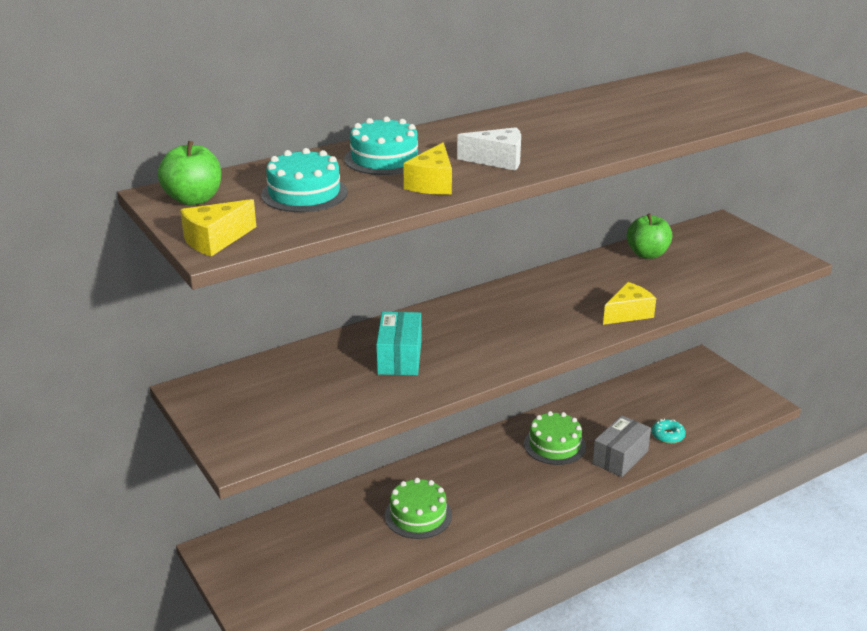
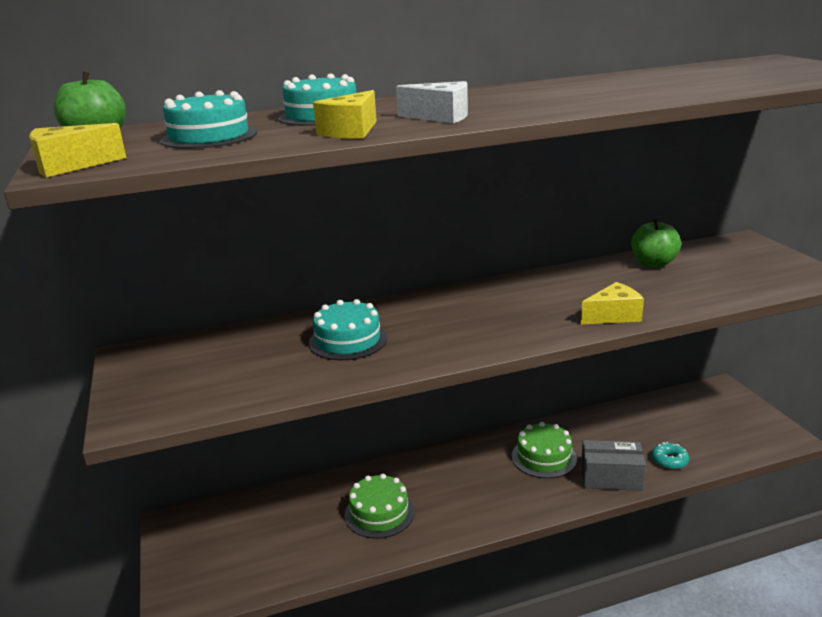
camera: 15 degrees right, 5 degrees down
turquoise box [376,312,421,375] -> turquoise cake [309,299,387,360]
grey box [592,415,651,477] -> grey box turned 45 degrees clockwise [581,440,646,491]

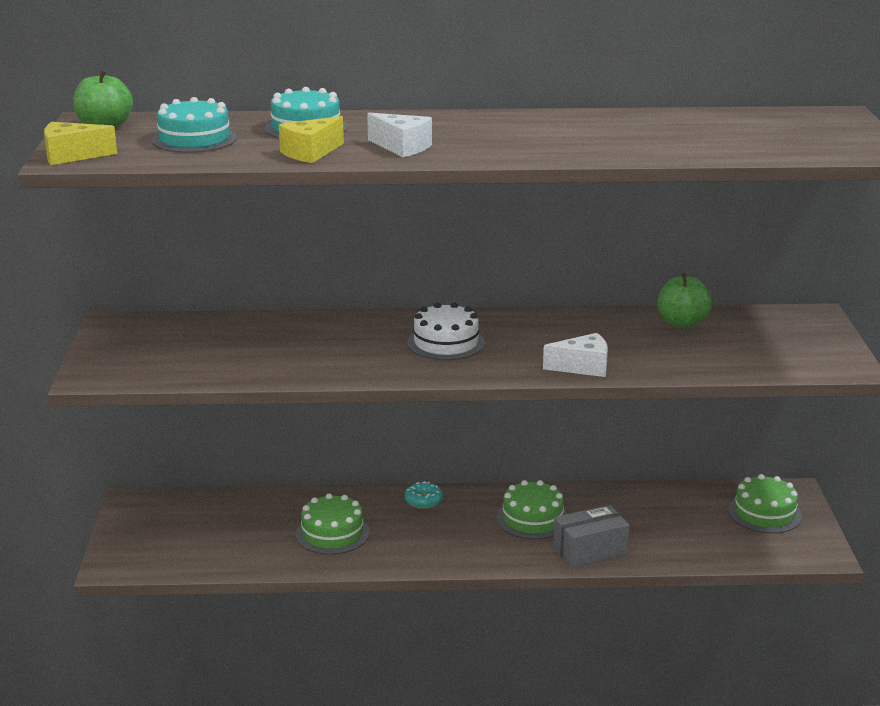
camera: 15 degrees right, 0 degrees up
turquoise cake [309,299,387,360] -> none
yellow cheese [581,282,644,324] -> white cheese [543,333,608,377]
grey box [581,440,646,491] -> grey box turned 45 degrees counterclockwise [553,505,629,568]
turquoise donut [652,442,689,469] -> turquoise donut moved to [404,481,443,509]
none -> white cake [407,302,485,360]
none -> green cake [728,474,802,533]

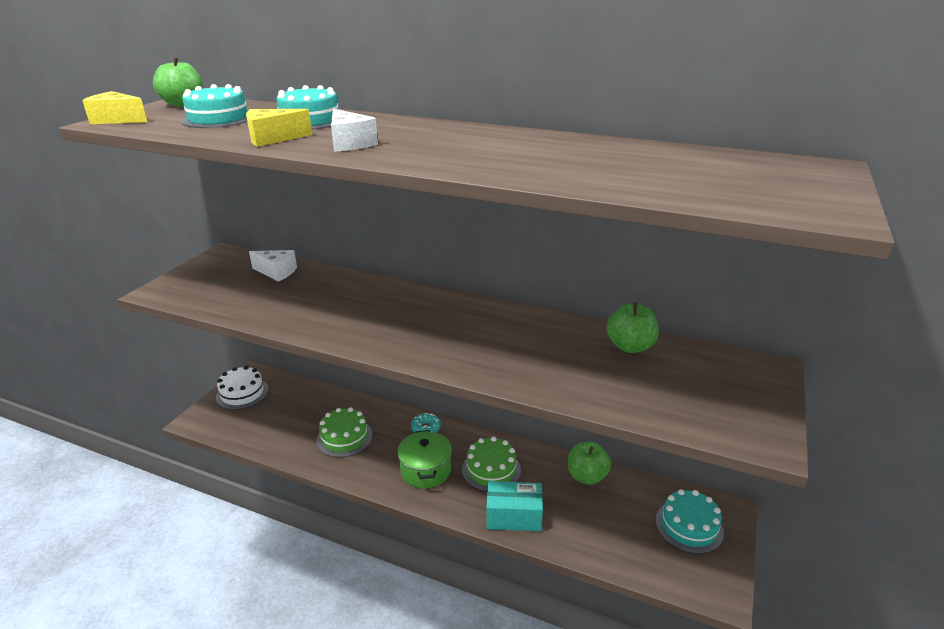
camera: 25 degrees right, 5 degrees up
white cake [407,302,485,360] -> white cake moved to [216,366,268,410]
white cheese [543,333,608,377] -> white cheese moved to [249,250,297,282]
grey box [553,505,629,568] -> turquoise box [486,481,543,531]
green cake [728,474,802,533] -> turquoise cake [656,489,724,554]
none -> green pot [397,430,452,488]
none -> green apple [568,442,611,485]

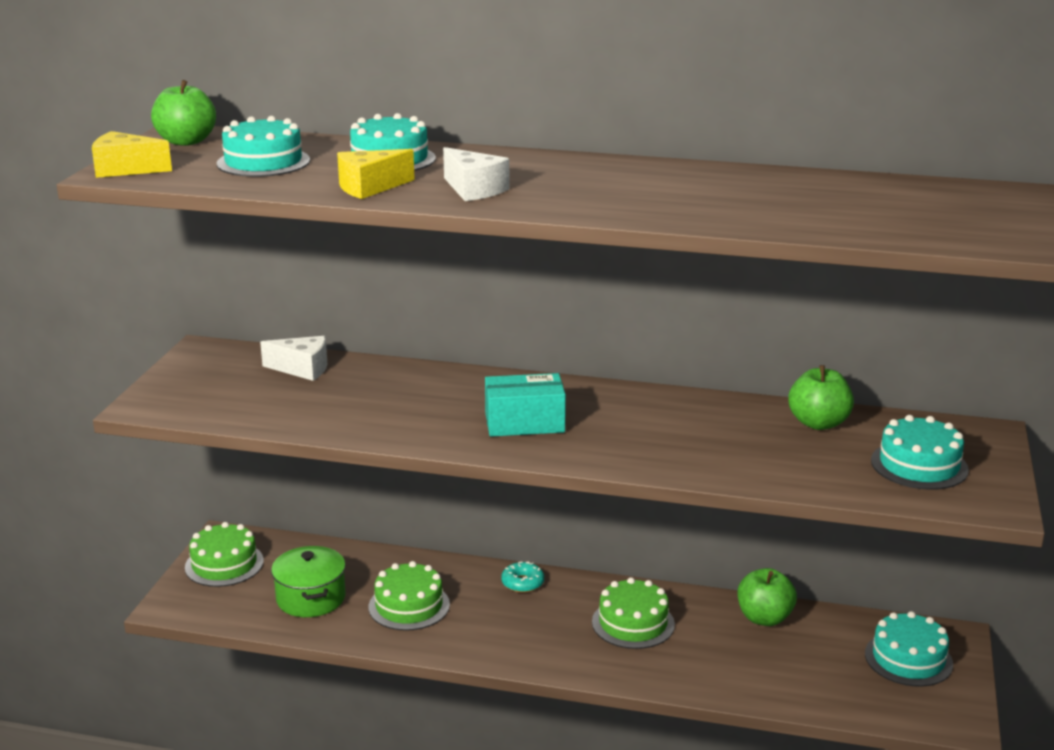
camera: 10 degrees left, 5 degrees down
white cake [216,366,268,410] -> green cake [185,522,264,587]
green pot [397,430,452,488] -> green pot moved to [271,546,346,617]
turquoise box [486,481,543,531] -> turquoise box moved to [485,373,566,437]
none -> turquoise cake [871,415,969,490]

